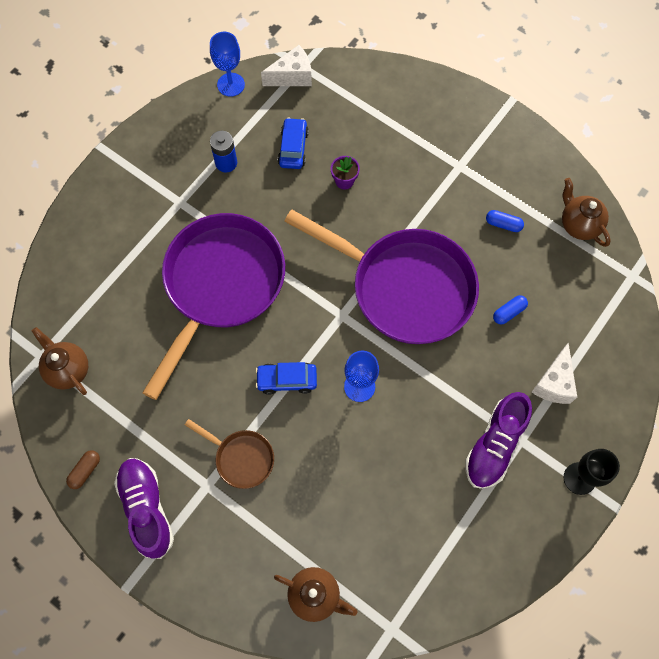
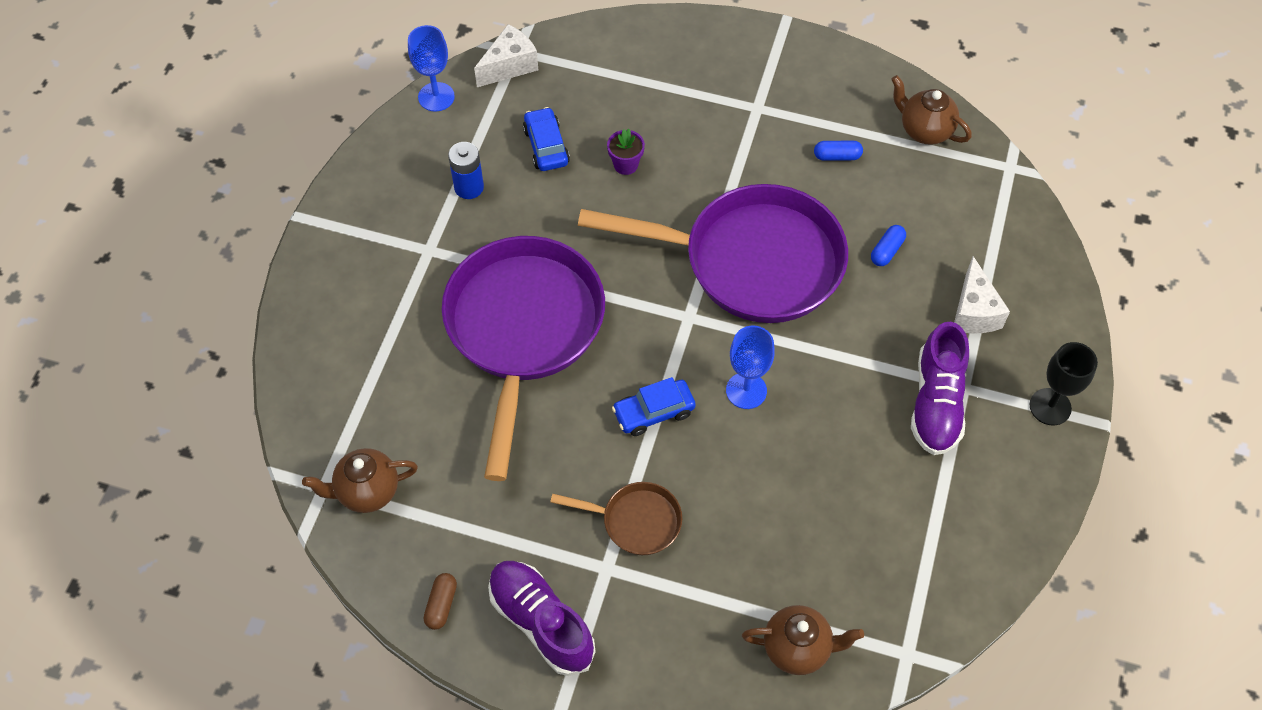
camera: 20 degrees left, 10 degrees down
brown teapot [32,327,88,395] -> brown teapot turned 45 degrees counterclockwise [302,448,418,513]

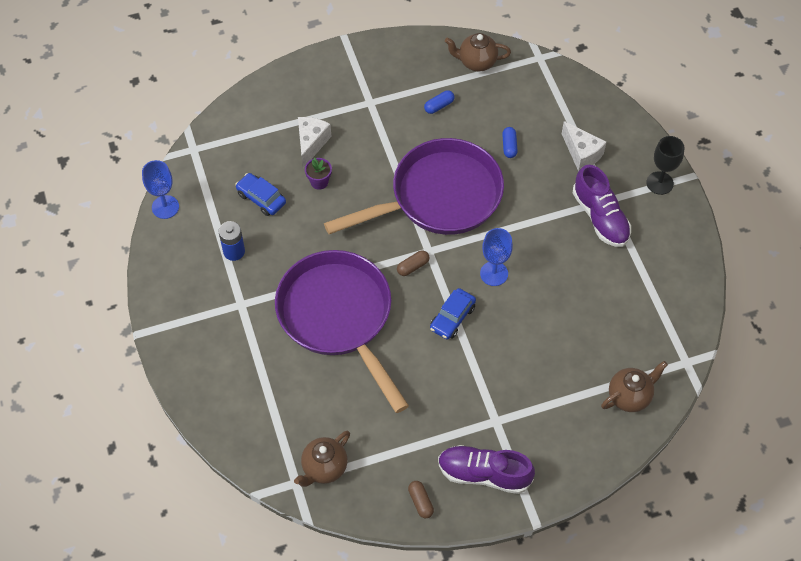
camera: 35 degrees left, 0 degrees up
white cheese [474,24,538,87] -> white cheese moved to [298,117,331,168]
brown pan [550,482,682,555] -> none
none -> brown capsule [397,250,429,276]

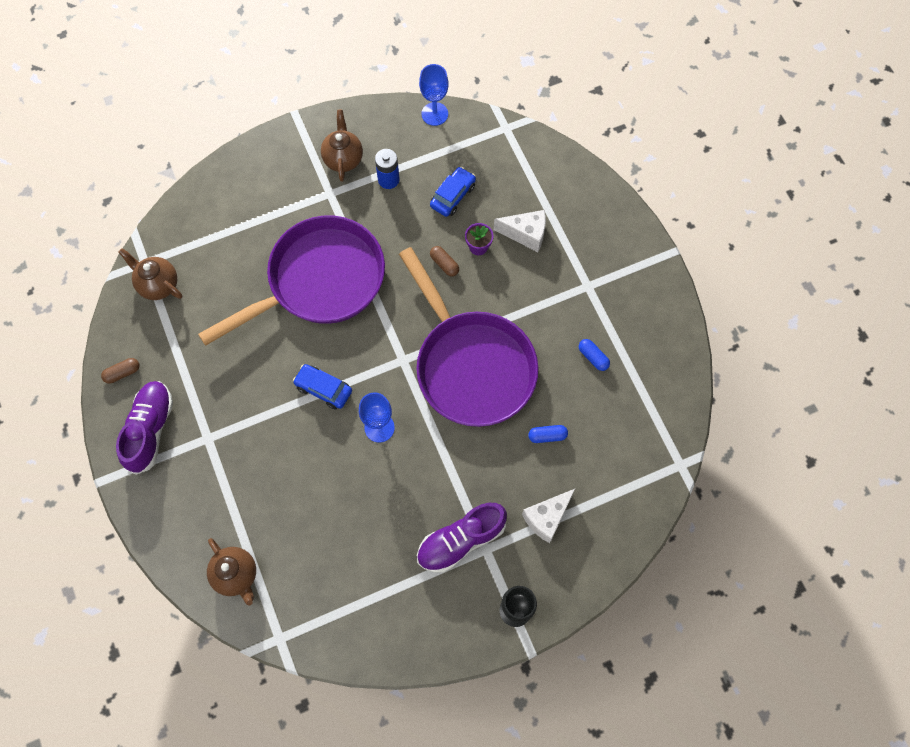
camera: 85 degrees right, 10 degrees up
brown capsule [397,250,429,276] -> brown capsule moved to [430,246,459,276]
brown teapot [445,33,511,71] -> brown teapot moved to [321,110,363,182]

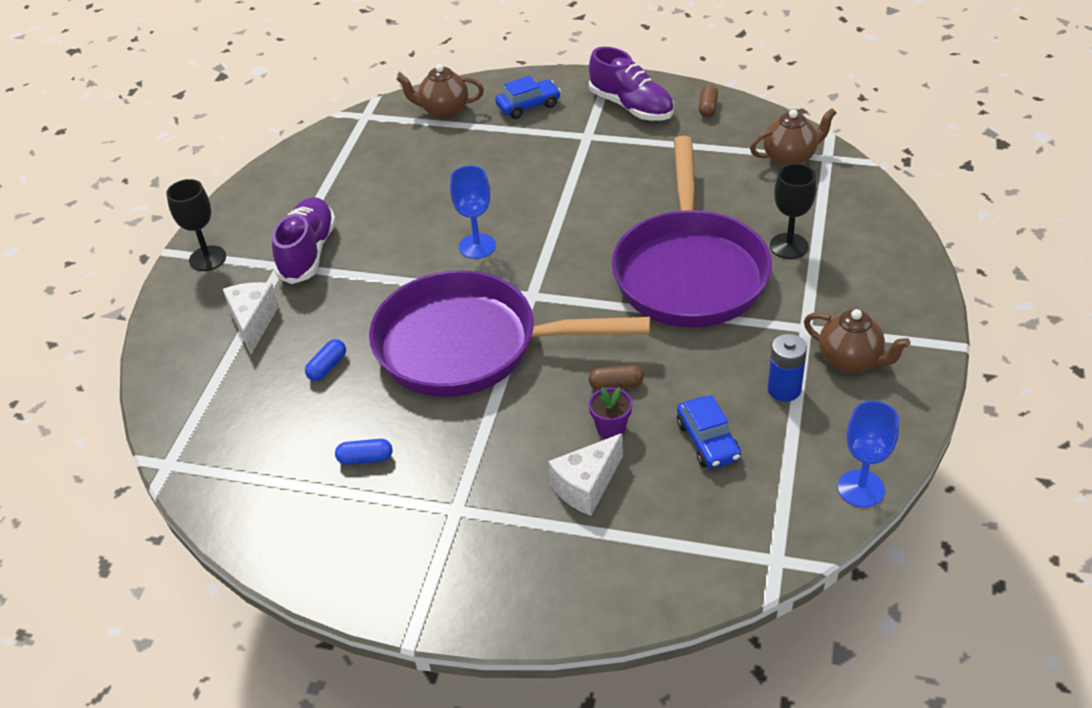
camera: 130 degrees right, 25 degrees down
blue car [293,364,352,409] -> blue car moved to [495,76,561,119]
none -> black goblet [770,164,816,259]

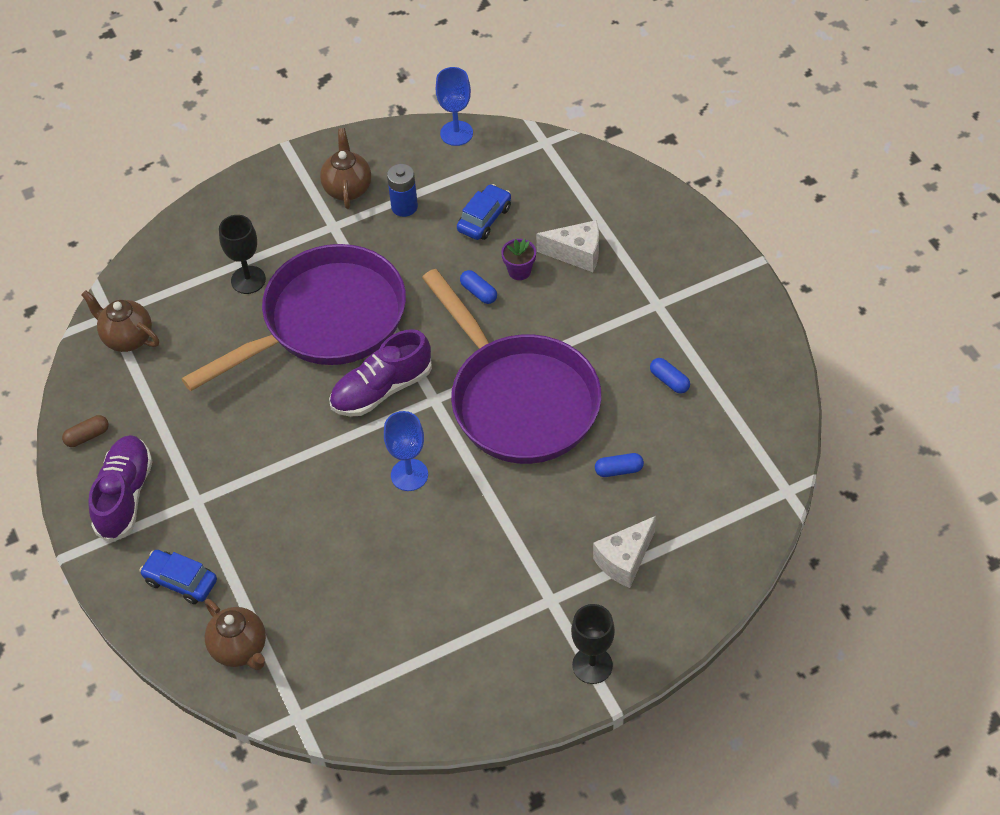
camera: 130 degrees left, 10 degrees up
purple shoe [272,197,336,284] -> purple shoe moved to [329,329,432,417]
brown capsule [589,365,644,390] -> blue capsule [460,270,497,304]

